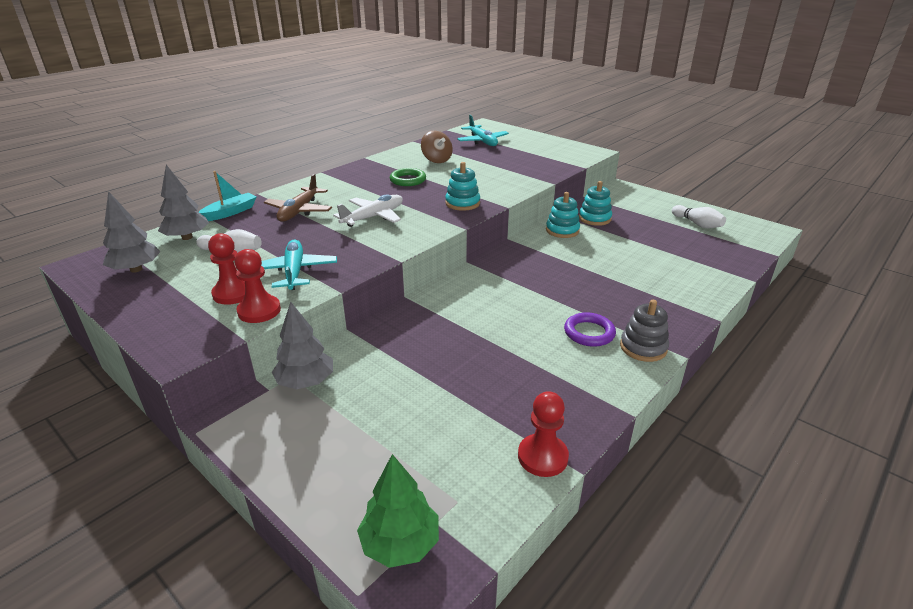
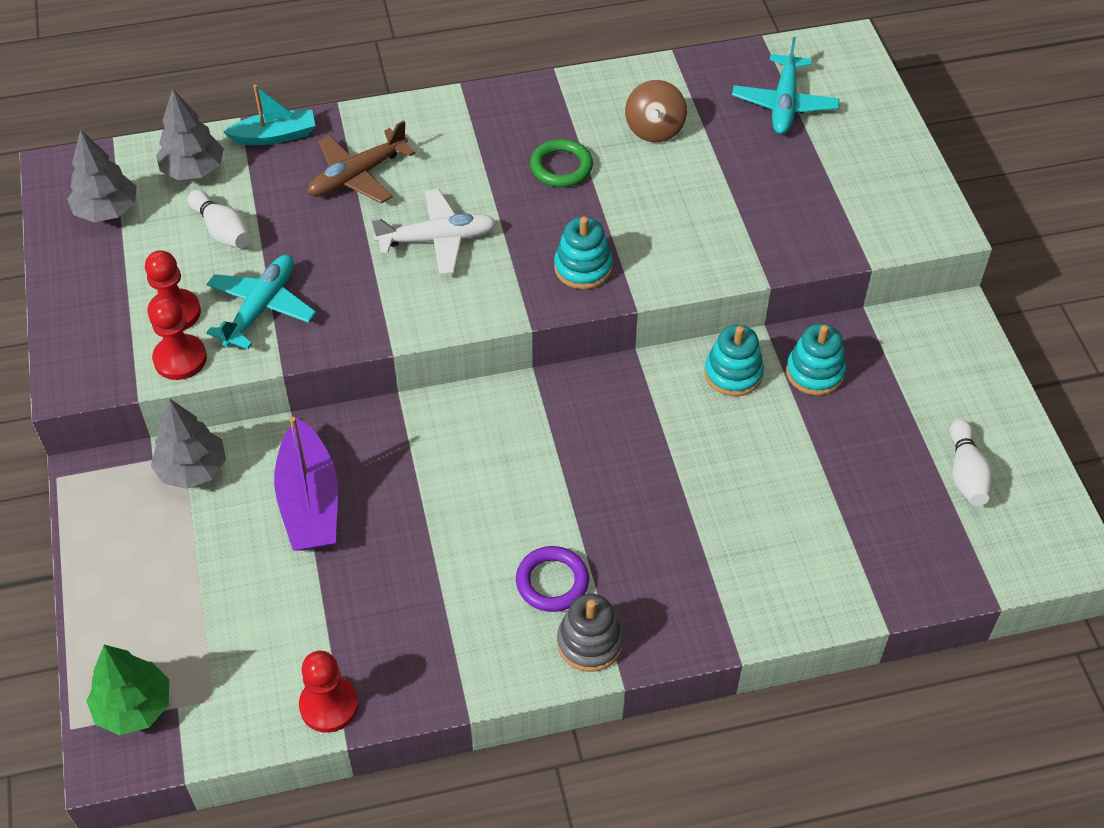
camera: 35 degrees right, 20 degrees up
none -> purple boat [274,417,338,551]

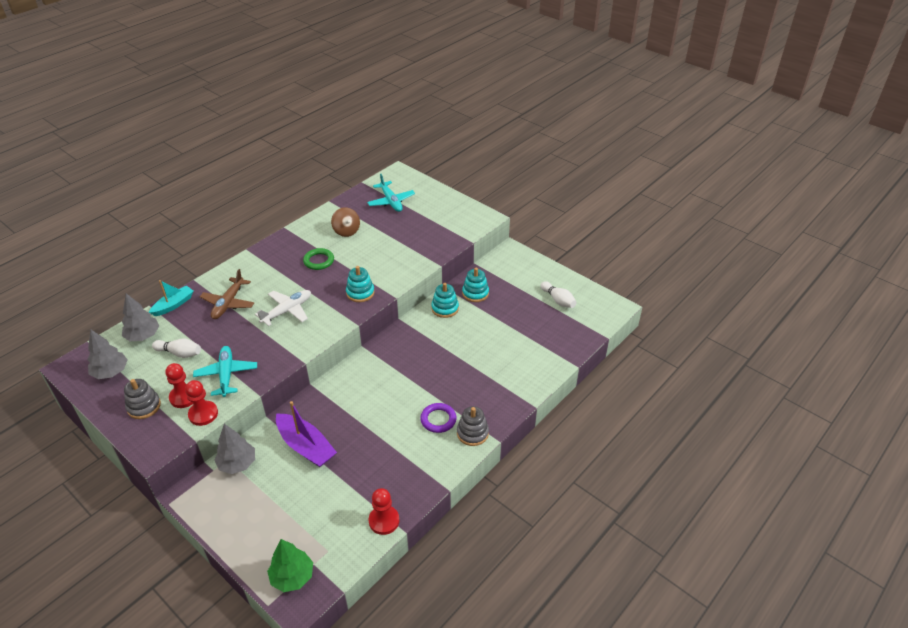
camera: 35 degrees left, 10 degrees down
none -> grey stacking toy [124,379,161,419]

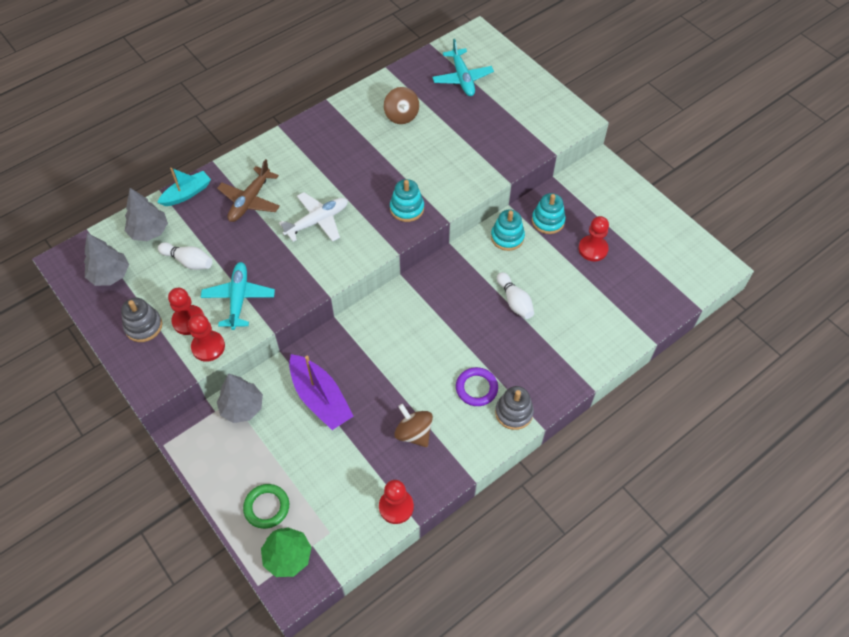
camera: 10 degrees right, 15 degrees up
green ring [303,248,334,270] -> green ring moved to [243,484,289,529]
white bowling pin [541,281,577,308] -> white bowling pin moved to [497,272,534,319]
none -> brown spinning top [394,404,433,447]
none -> red pawn [578,216,609,261]

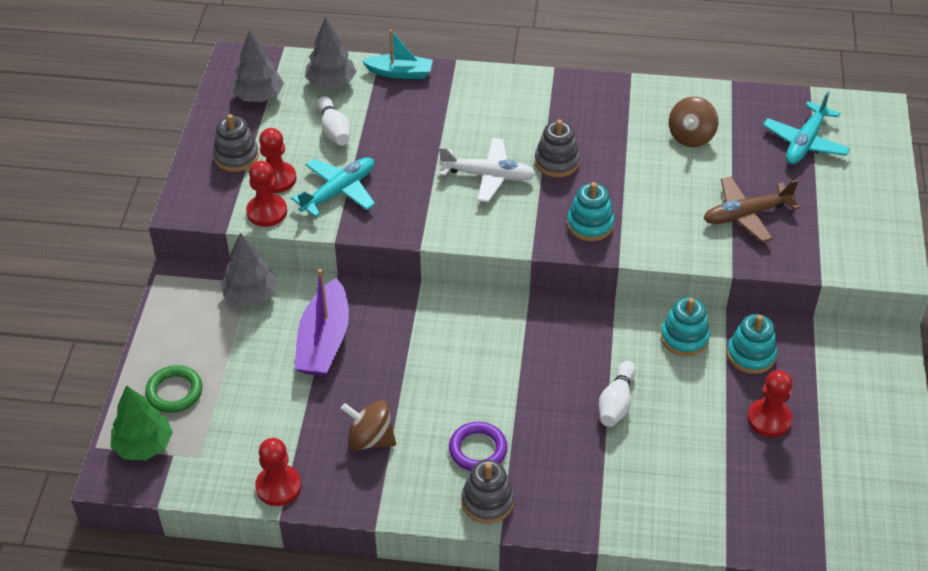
camera: 45 degrees right, 10 degrees down
brown plane [217,159,280,222] -> brown plane moved to [704,176,800,243]
brown spinning top [394,404,433,447] -> brown spinning top turned 75 degrees counterclockwise [341,400,396,450]
none -> grey stacking toy [535,120,580,177]

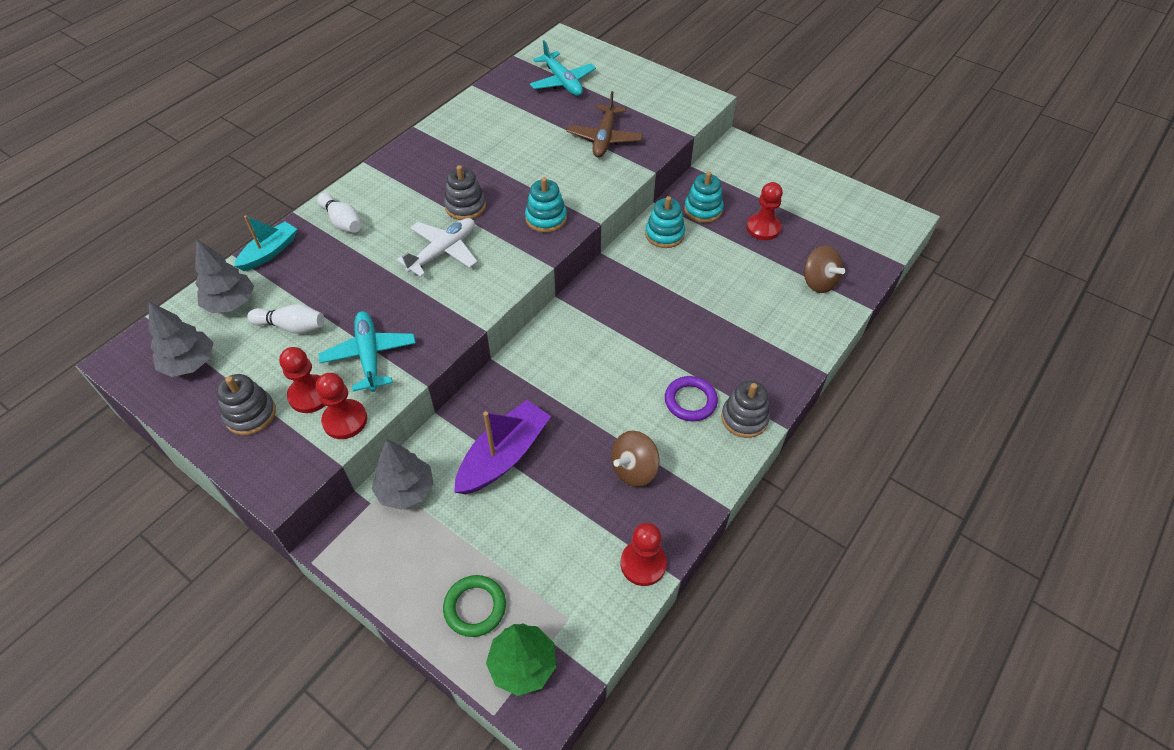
camera: 60 degrees left, 5 degrees up
purple boat [294,269,349,376] -> purple boat turned 90 degrees counterclockwise [454,400,551,494]
white bowling pin [598,361,636,427] -> white bowling pin moved to [317,193,362,233]
brown spinning top [669,97,718,147] -> brown spinning top moved to [804,245,845,293]

